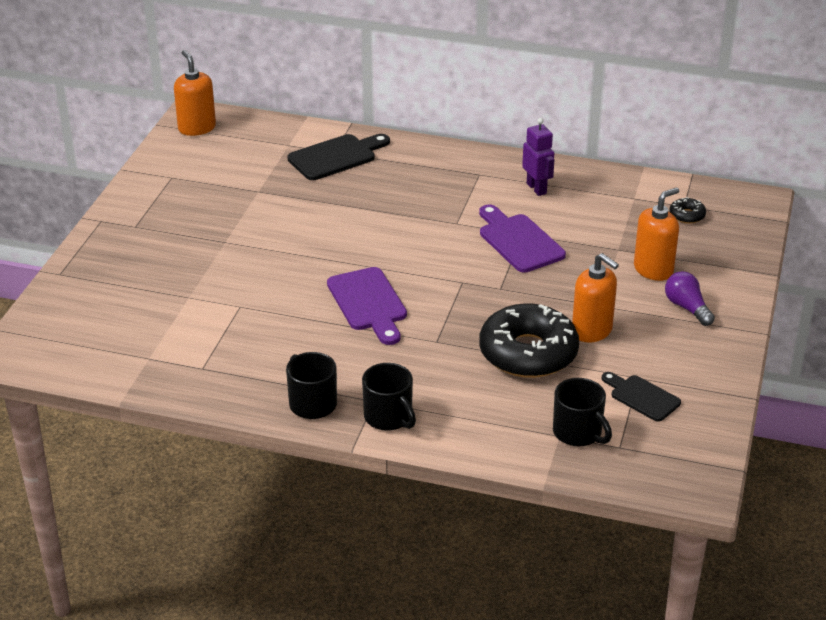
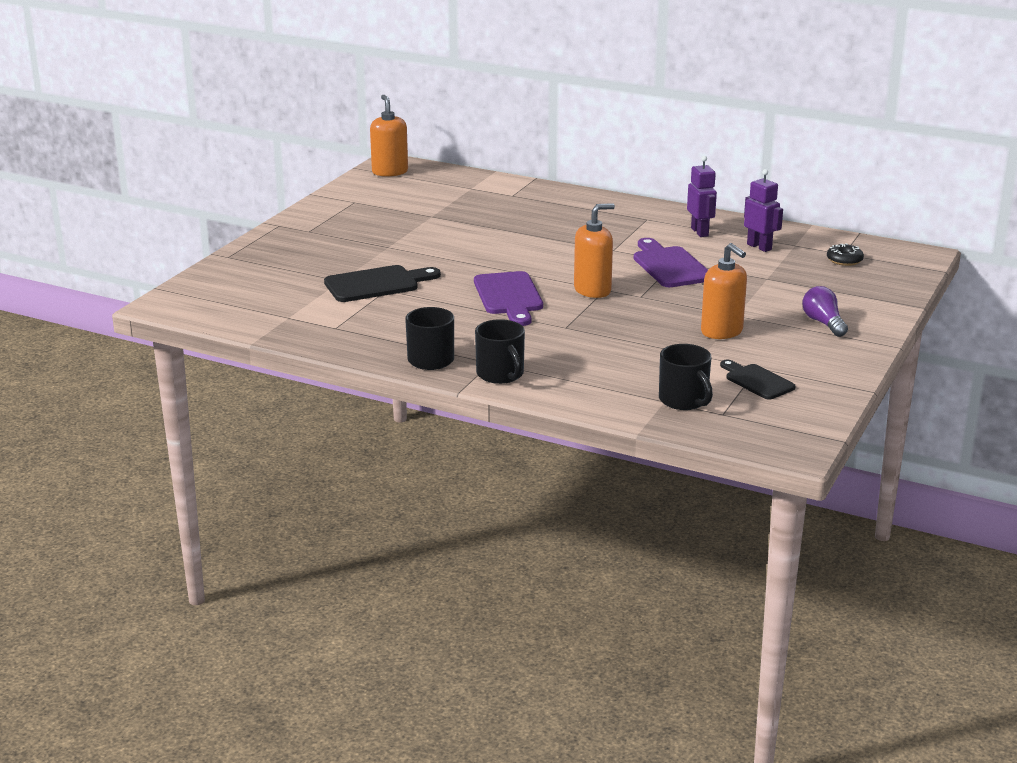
camera: 10 degrees right, 10 degrees down
black cutting board [288,134,390,180] -> black cutting board moved to [324,265,441,302]
black donut [480,303,579,378] -> none
orange soap dispenser [634,188,679,281] -> orange soap dispenser moved to [574,203,615,298]
none -> purple robot [744,169,783,252]

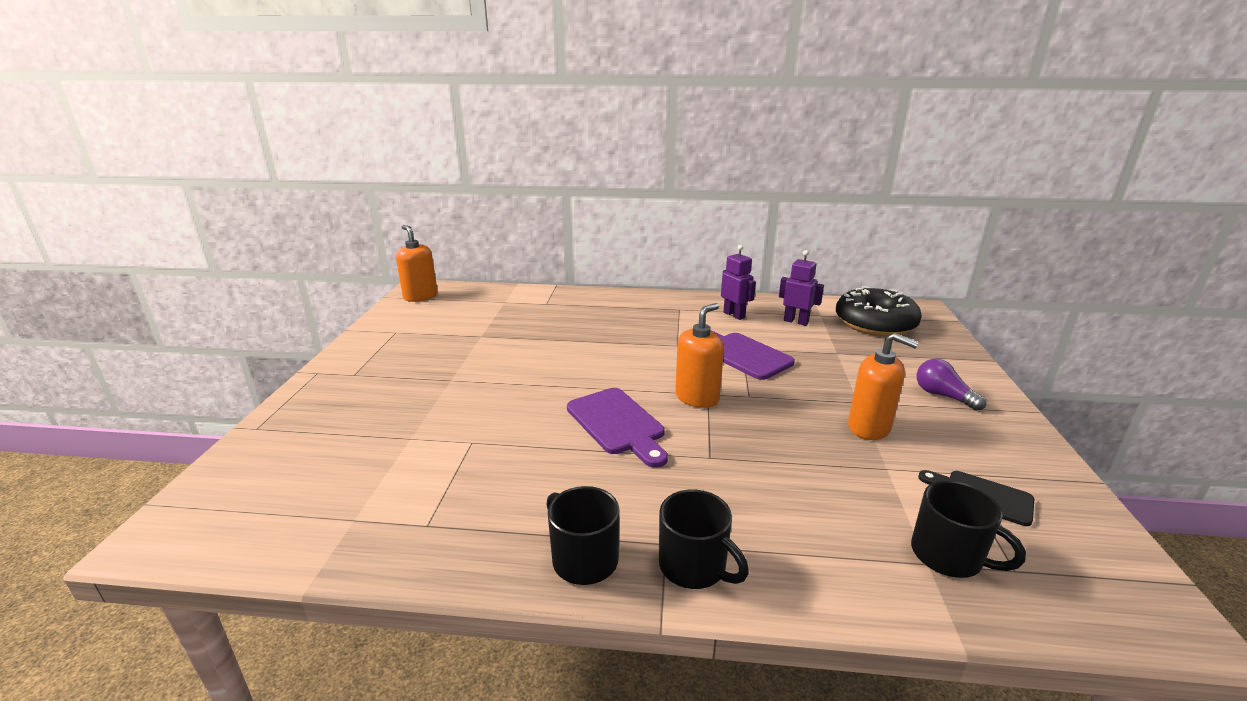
camera: 20 degrees left, 0 degrees up
black cutting board [324,265,441,302] -> none
black donut [827,243,864,266] -> black donut [836,286,922,336], size x2.44

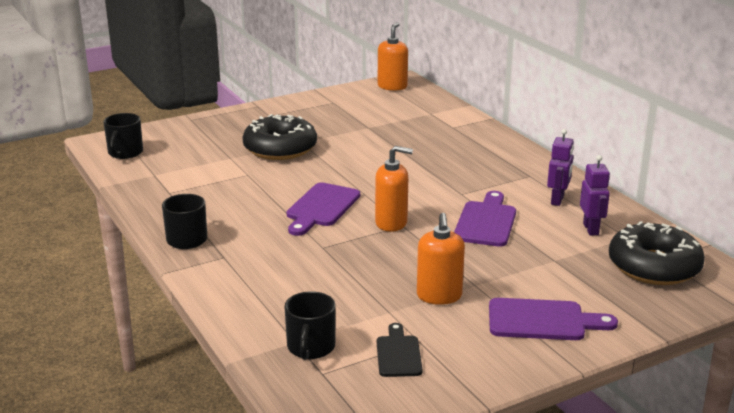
camera: 55 degrees right, 0 degrees up
black mug [659,489,749,589] -> black mug moved to [103,113,143,159]
purple light bulb [917,359,986,411] -> purple cutting board [489,298,618,340]
none -> black donut [243,114,317,160]

